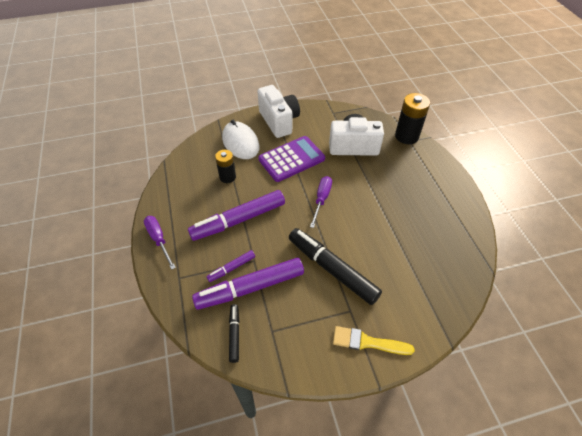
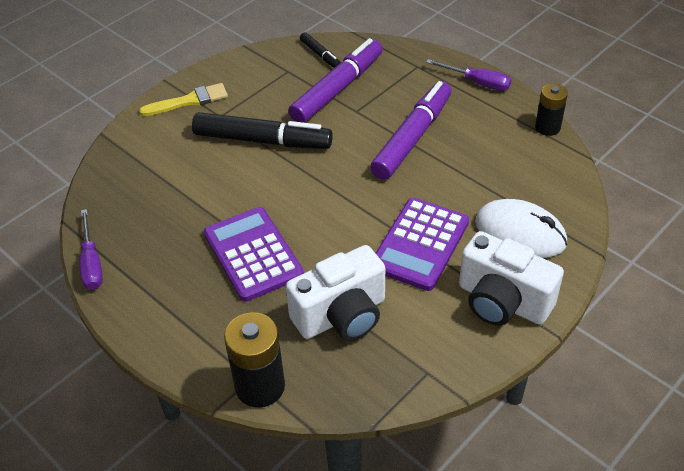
camera: 150 degrees right, 5 degrees down
purple marker [206,250,255,282] -> none
black battery [215,150,236,183] -> black battery moved to [535,83,568,136]
purple screwdriver [310,176,332,228] -> purple screwdriver moved to [79,209,103,290]
none -> purple calculator [204,207,304,302]

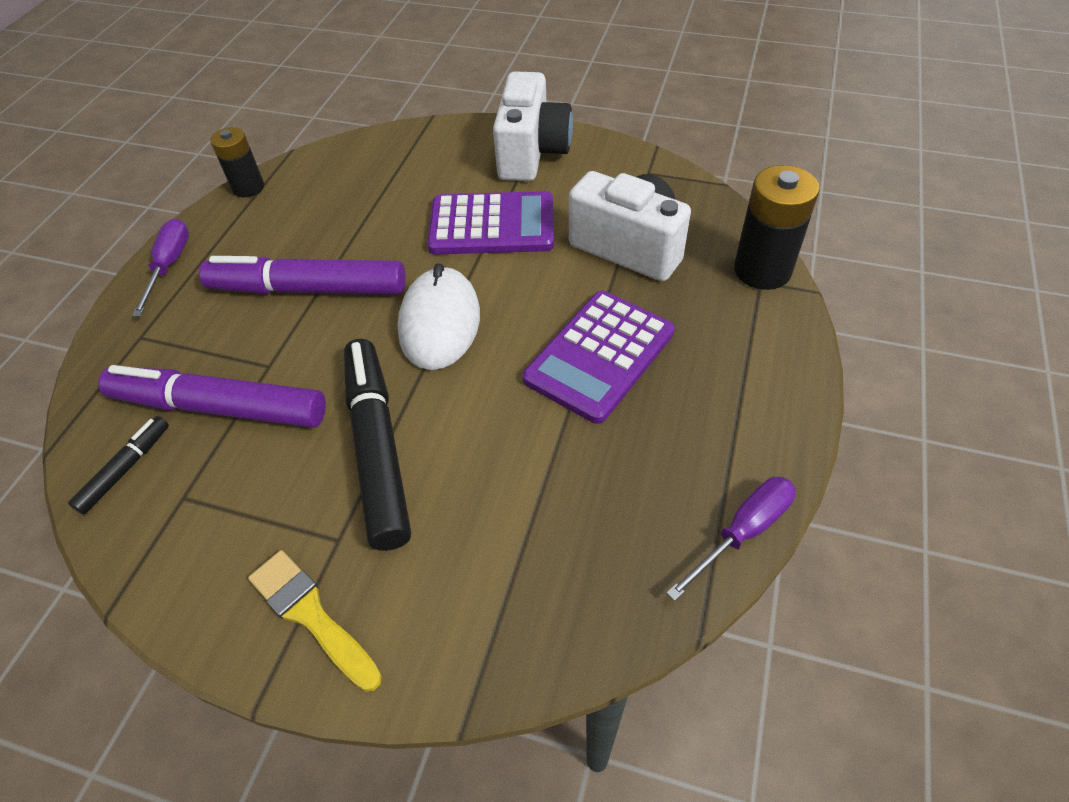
camera: 115 degrees left, 5 degrees up
white mouse [475,199,568,258] -> white mouse moved to [398,263,480,370]

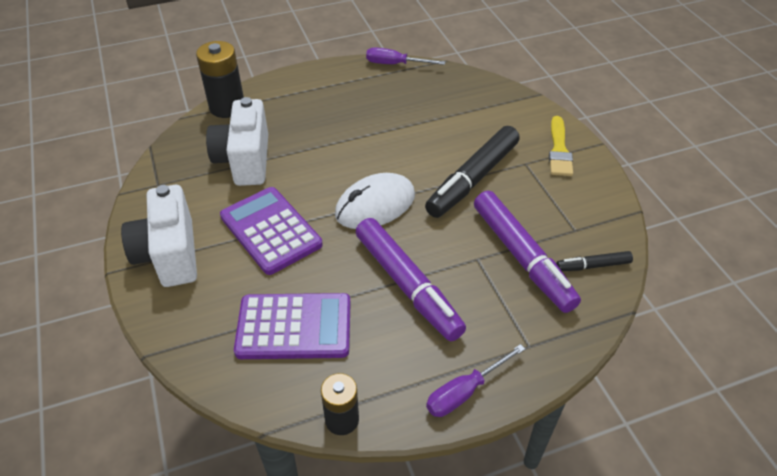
camera: 130 degrees left, 5 degrees down
white camera [493,71,573,181] -> white camera turned 75 degrees counterclockwise [121,185,197,287]
purple calculator [523,291,675,424] -> purple calculator moved to [234,293,350,359]

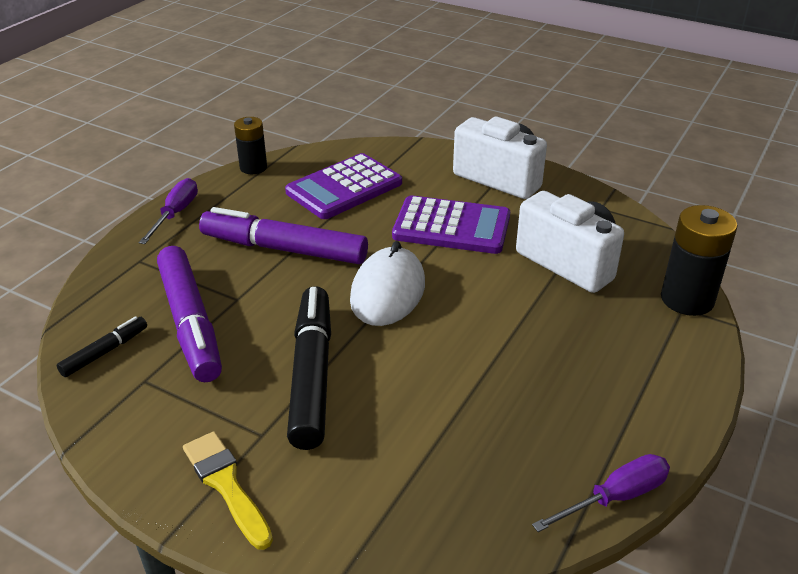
camera: 140 degrees right, 10 degrees down
purple marker [474,191,581,313] -> purple marker turned 135 degrees counterclockwise [157,246,222,382]

